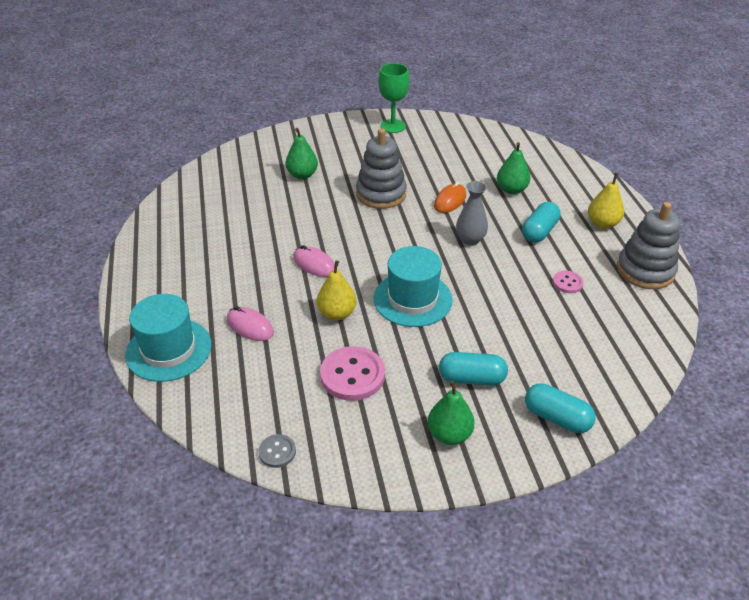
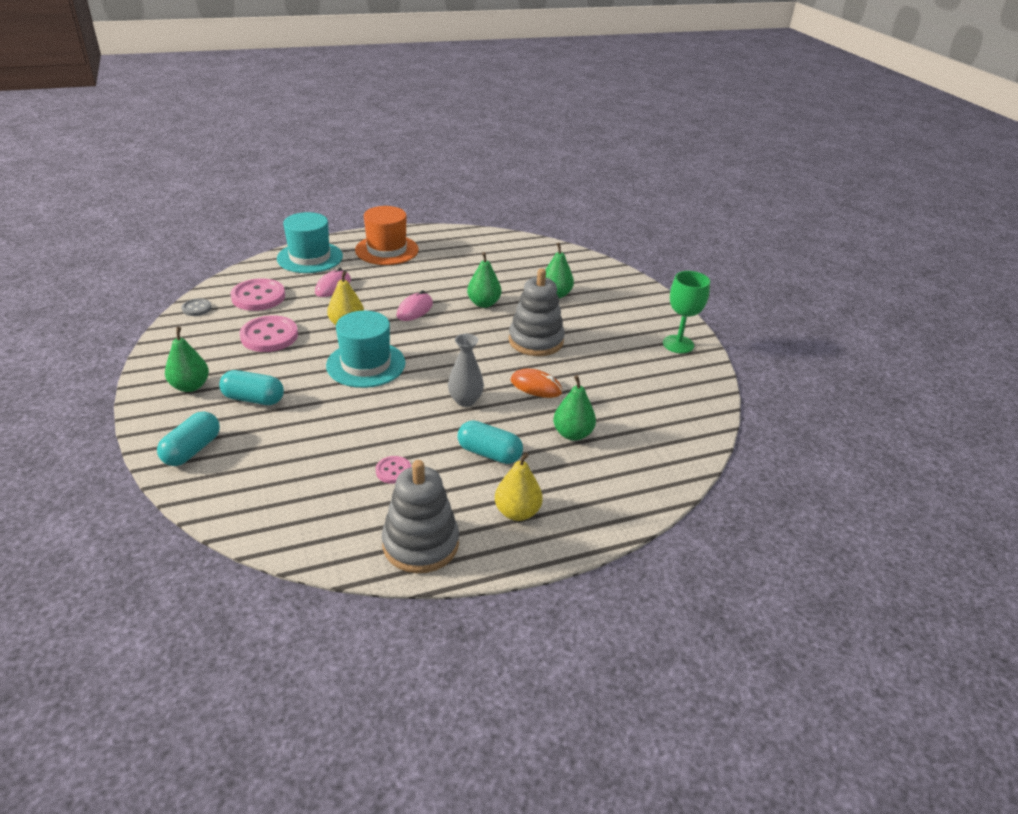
camera: 80 degrees right, 5 degrees down
turquoise capsule [439,352,508,385] -> turquoise capsule turned 75 degrees counterclockwise [219,370,284,405]
none -> pink button [231,278,285,311]
none -> orange hat [355,206,419,265]
none -> green pear [467,252,501,308]

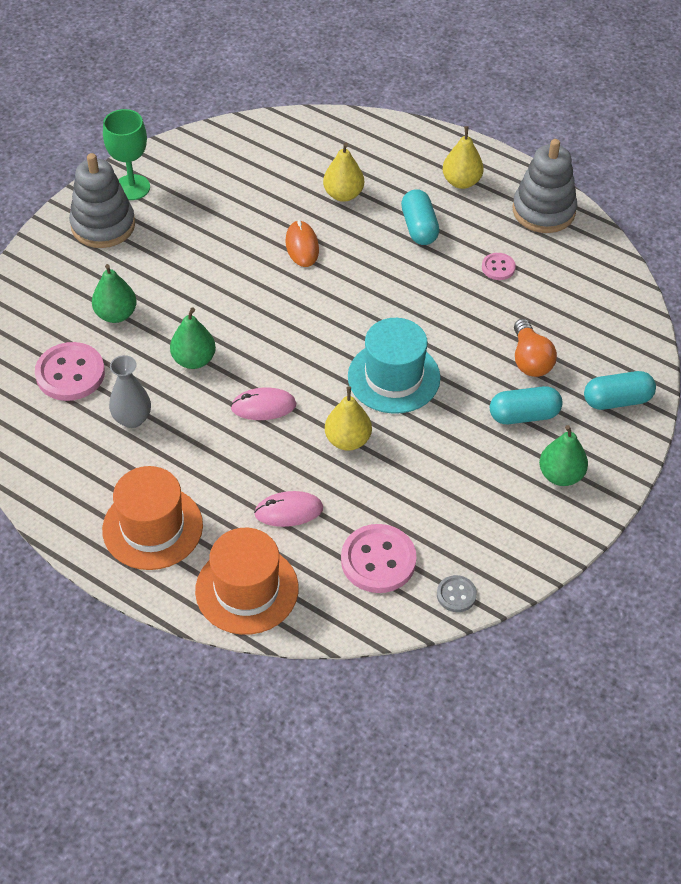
camera: 125 degrees left, 15 degrees up
turquoise capsule [219,370,284,405] -> turquoise capsule turned 75 degrees counterclockwise [490,386,563,424]
pink button [240,315,298,352] -> pink button moved to [35,342,105,401]
turquoise hat [277,212,343,273] -> orange hat [195,528,298,635]
grey vase [448,334,484,407] -> grey vase moved to [109,355,151,428]
grey stacking toy [509,268,565,356] -> grey stacking toy moved to [69,153,135,248]
green pear [553,375,596,441] -> yellow pear [323,143,364,202]
none -> orange light bulb [514,319,557,377]

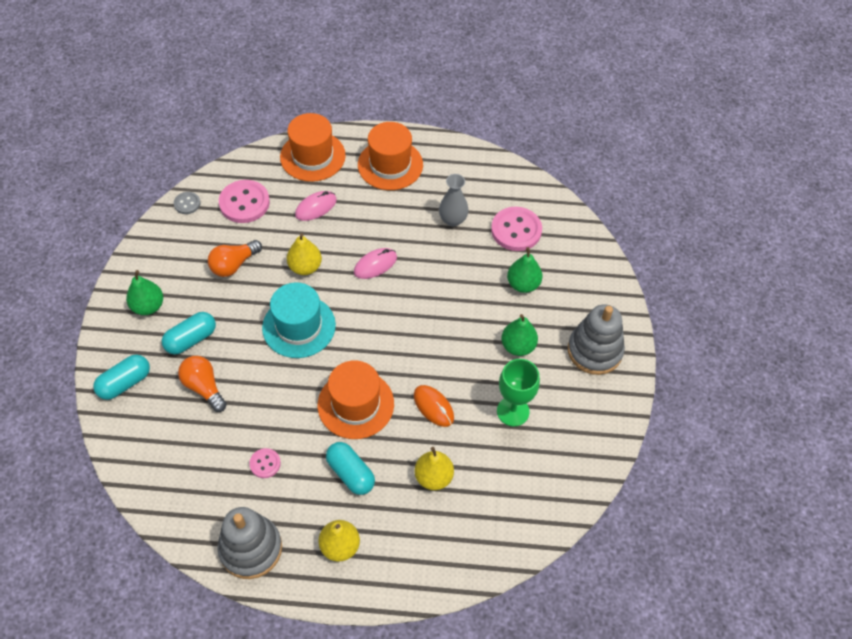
camera: 150 degrees right, 5 degrees up
green goblet [103,109,150,200] -> green goblet moved to [497,359,540,426]
green pear [170,307,216,369] -> green pear moved to [501,314,538,356]
none -> orange light bulb [208,240,262,277]
none -> orange hat [318,360,394,439]

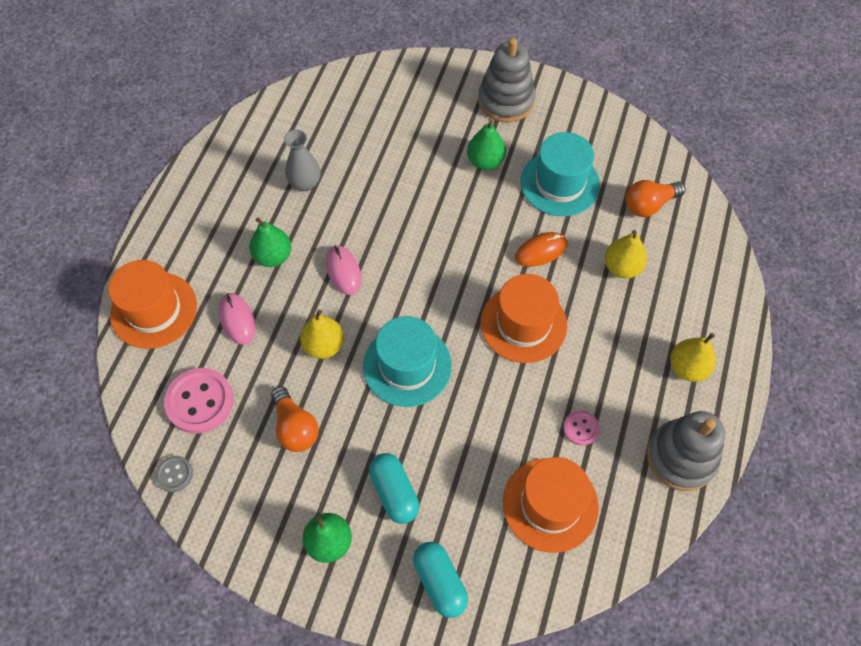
camera: 75 degrees left, 5 degrees up
orange light bulb [178,356,227,412] -> orange light bulb moved to [626,180,686,217]
turquoise capsule [326,442,375,495] -> none
orange hat [358,122,423,190] -> orange hat moved to [503,457,599,553]
pink button [491,207,542,251] -> none
green goblet [497,359,540,426] -> turquoise hat [520,132,600,216]
green pear [507,247,542,293] -> green pear moved to [249,218,291,267]

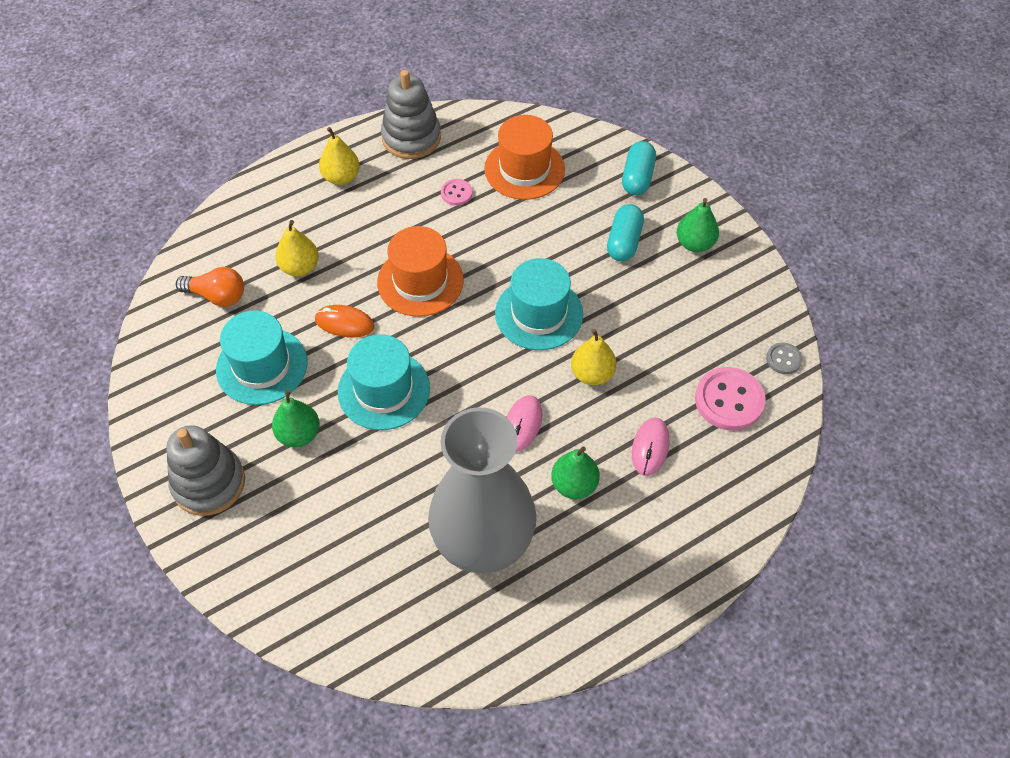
camera: 140 degrees left, 5 degrees down
orange hat [108,260,197,349] -> none
orange light bulb [271,386,319,452] -> none
grey vase [284,129,320,191] -> grey vase [428,407,537,573], size x2.39
none -> turquoise hat [338,334,430,430]

